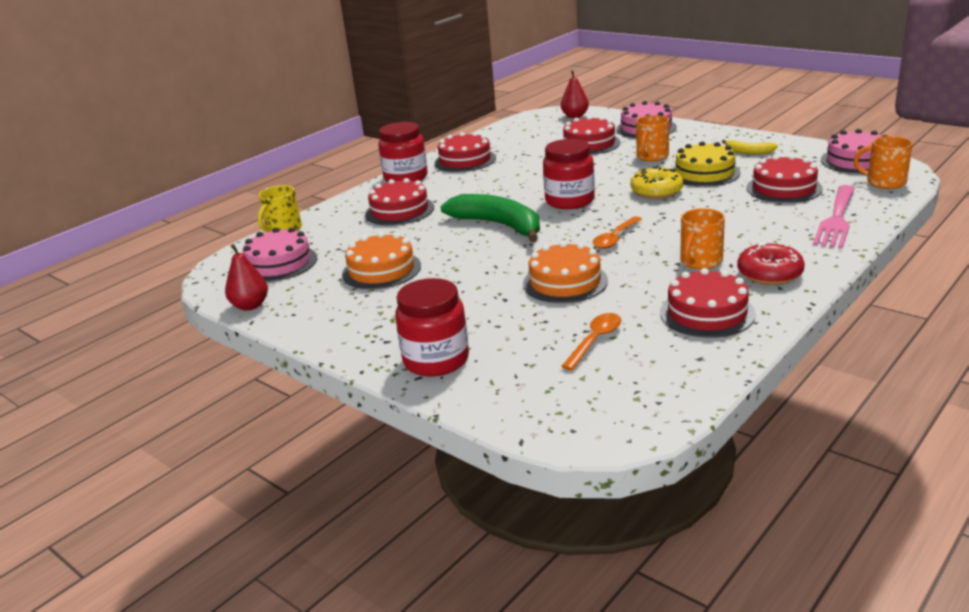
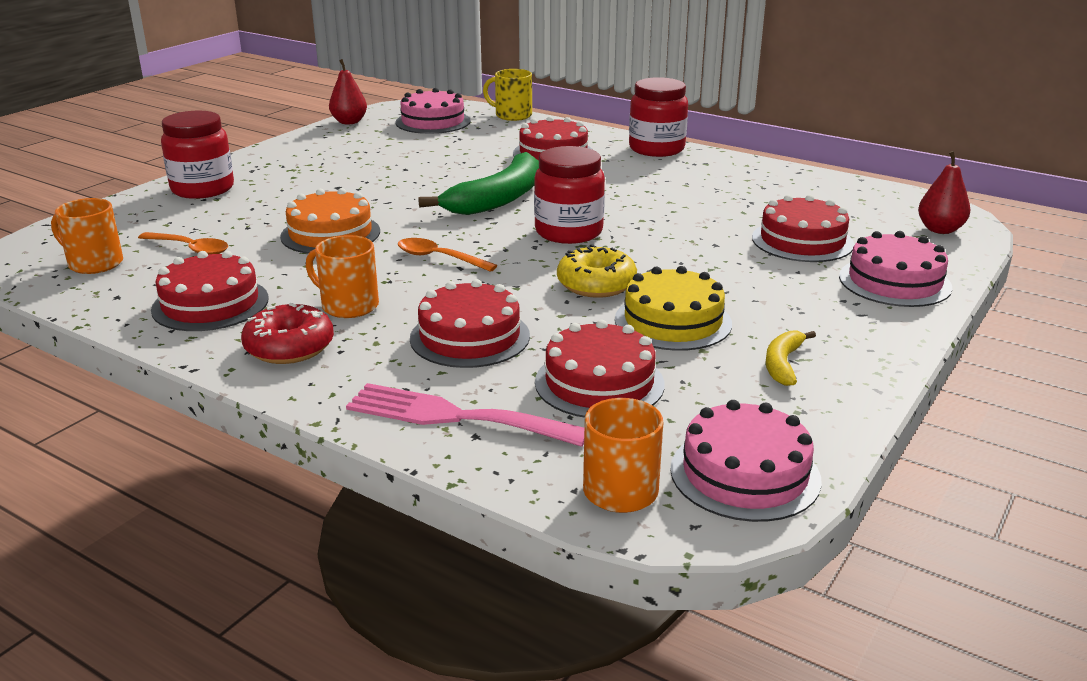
camera: 80 degrees right, 0 degrees up
orange cake [342,232,421,289] -> none
red cake [435,132,496,172] -> red cake moved to [410,279,530,368]
orange mug [636,115,669,161] -> orange mug moved to [51,198,123,274]

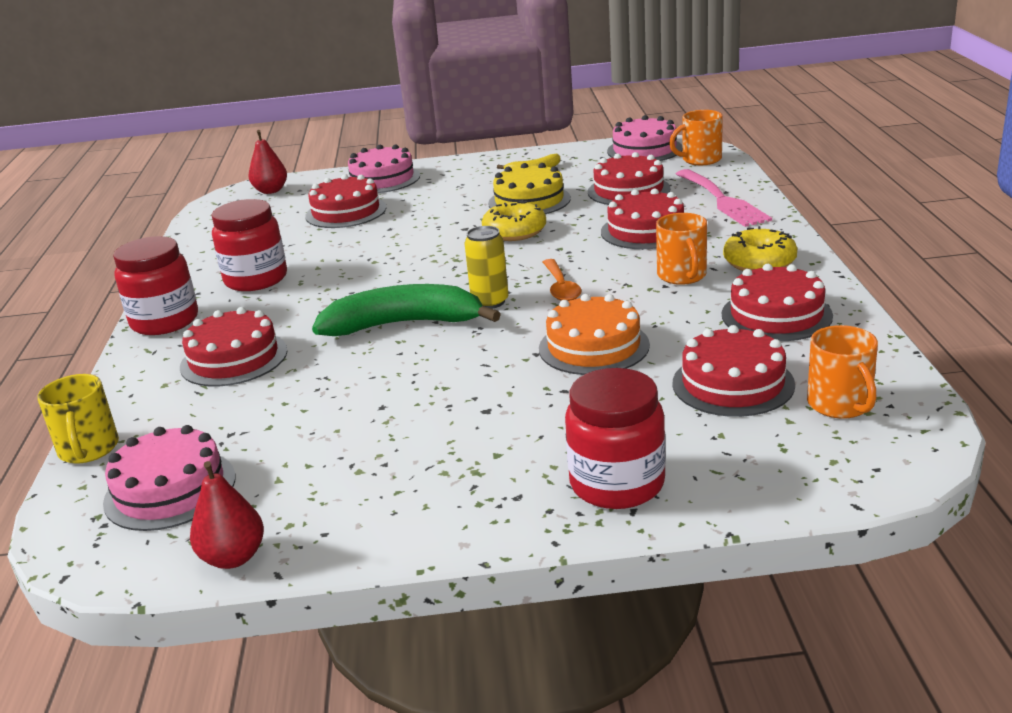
camera: 125 degrees left, 0 degrees up
orange spoon [138,232,228,254] -> red cake [673,325,795,417]
red donut [241,303,334,364] -> yellow donut [723,226,797,271]
red jar [534,146,605,244] -> red jar moved to [211,199,287,291]
none -> yellow can [465,226,509,309]

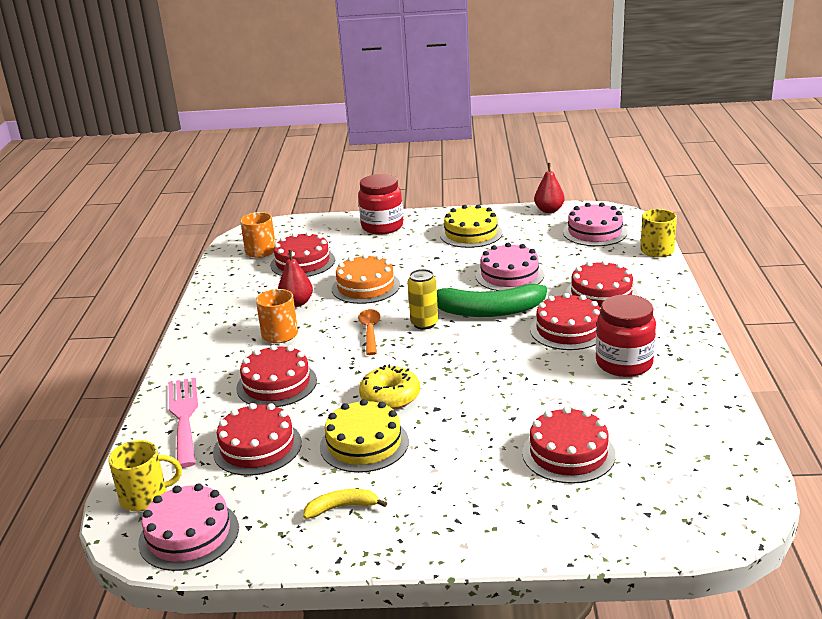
camera: 175 degrees left, 0 degrees up
red jar [113,236,198,335] -> none
red pear [248,130,287,194] -> red pear moved to [278,250,313,307]
pink cake [348,144,420,193] -> pink cake moved to [476,243,544,291]
orange mug [669,110,723,165] -> yellow mug [108,440,182,511]
red cake [722,264,833,341] -> red cake moved to [530,293,601,350]
yellow donut [723,226,797,271] -> none
none -> yellow cake [440,204,502,248]

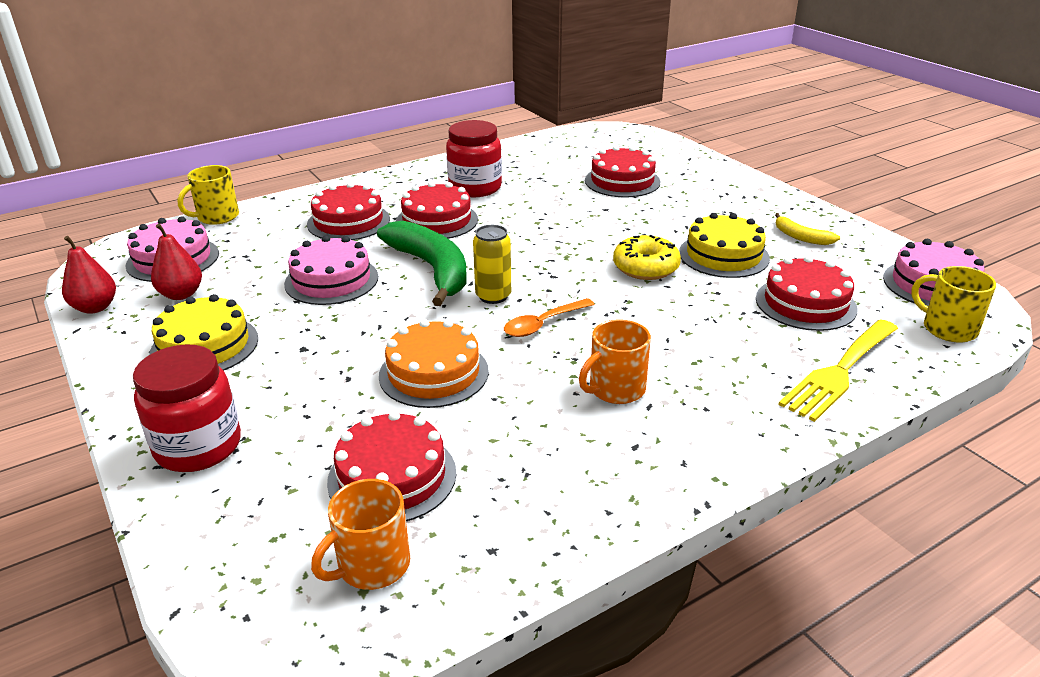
camera: 125 degrees left, 5 degrees up
pink fork [168,377,198,468] -> yellow fork [778,319,898,422]
red cake [236,345,317,407] -> none
red pear [278,250,313,307] -> red pear moved to [151,224,202,300]

